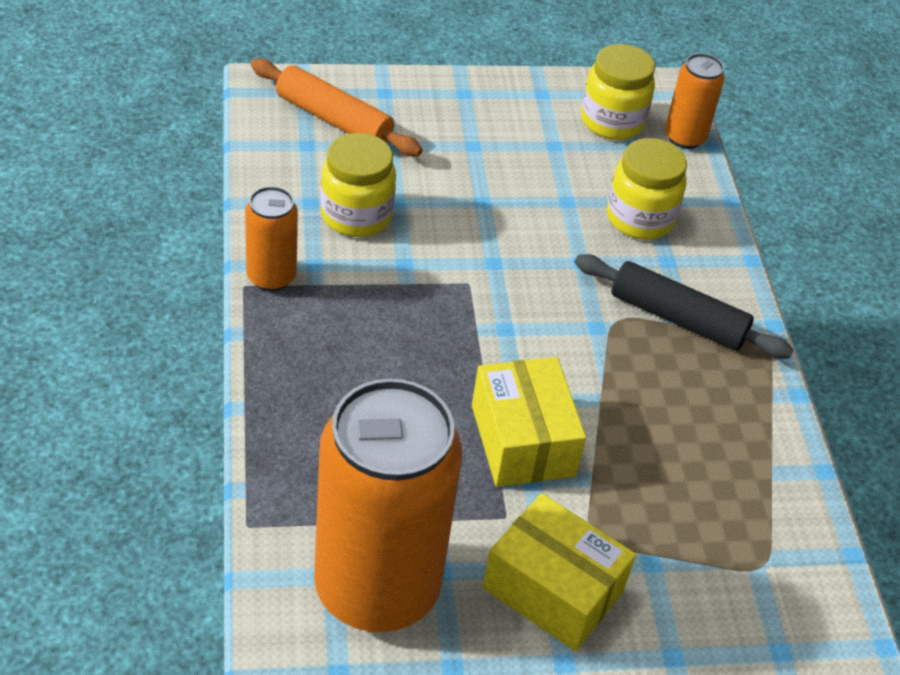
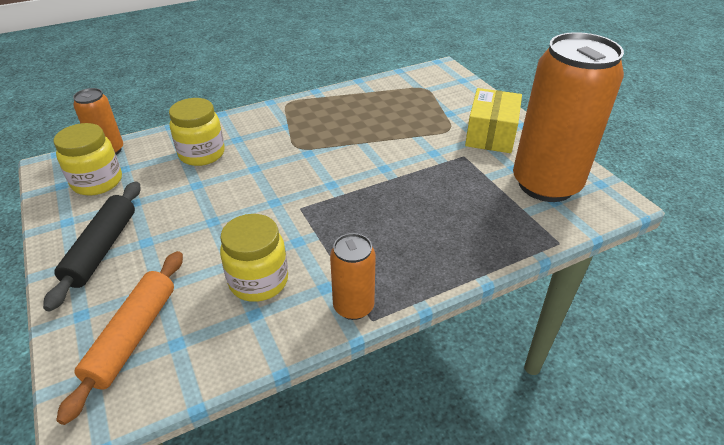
camera: 105 degrees left, 5 degrees down
yellow box [472,357,586,487] -> none
black rolling pin [575,254,793,359] -> black rolling pin moved to [43,181,141,312]

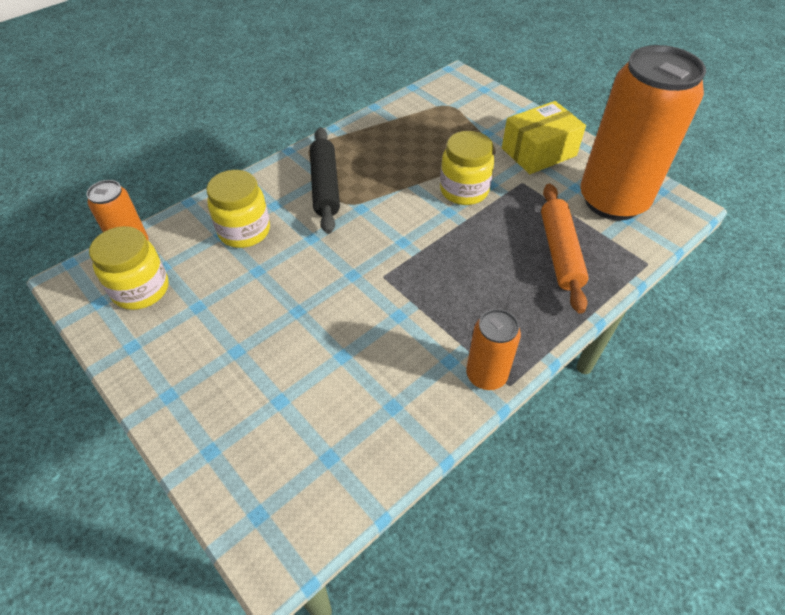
camera: 15 degrees left, 10 degrees up
black rolling pin [43,181,141,312] -> black rolling pin moved to [310,127,340,234]
orange rolling pin [56,251,183,425] -> orange rolling pin moved to [541,184,589,314]
yellow jar [220,214,288,302] -> yellow jar moved to [440,131,494,205]
yellow box [465,88,522,153] -> yellow box turned 60 degrees clockwise [502,101,586,174]

